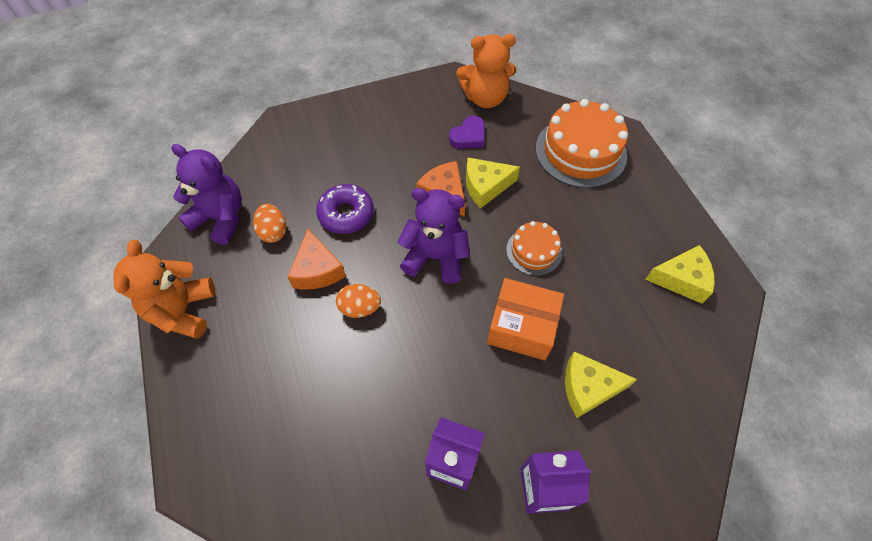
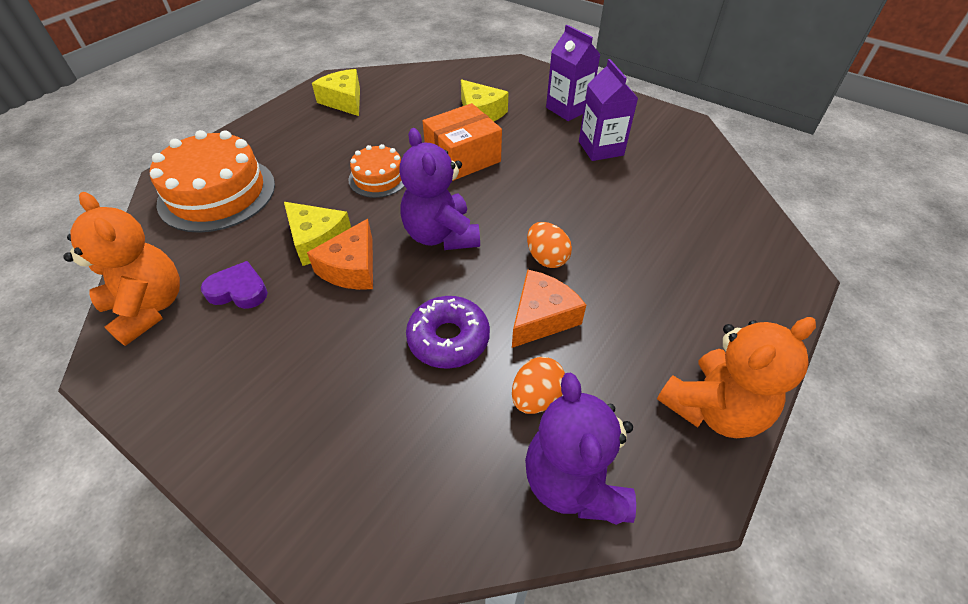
camera: 125 degrees left, 10 degrees down
orange box [487,278,564,360] -> orange box turned 75 degrees clockwise [423,103,502,181]

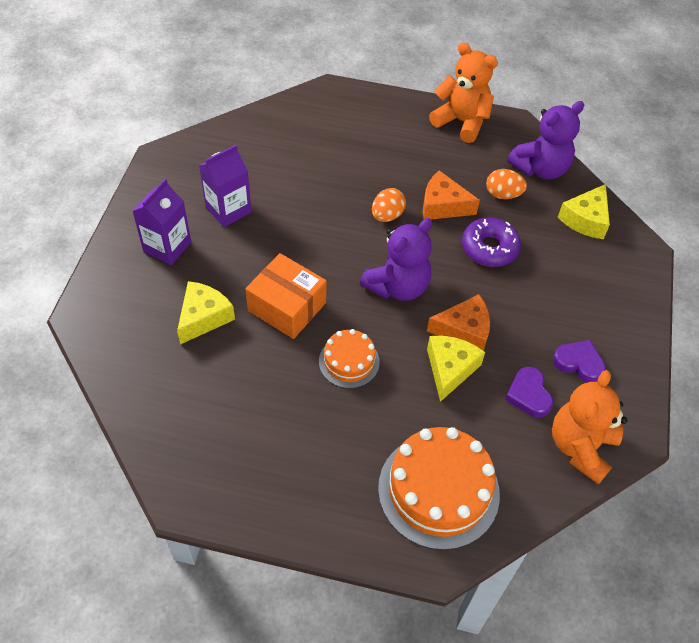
camera: 115 degrees left, 5 degrees up
yellow cheese [312,69,360,116] -> yellow cheese moved to [558,184,610,239]
none -> purple heart [553,340,606,383]

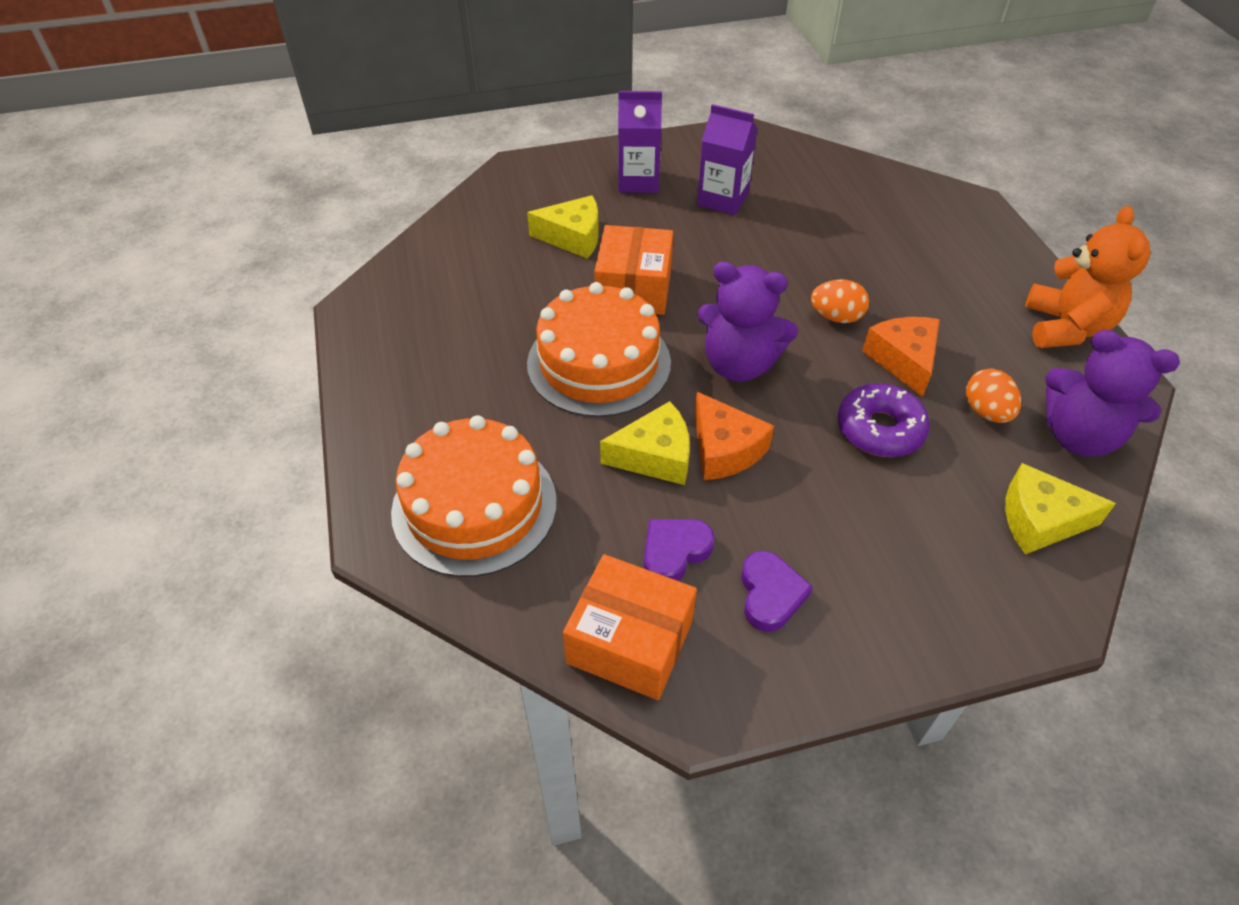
camera: 65 degrees right, 5 degrees down
orange cake [319,329,380,388] -> orange cake [527,282,671,417], size x1.82
orange teddy bear [552,370,628,484] -> orange box [563,554,697,700]

